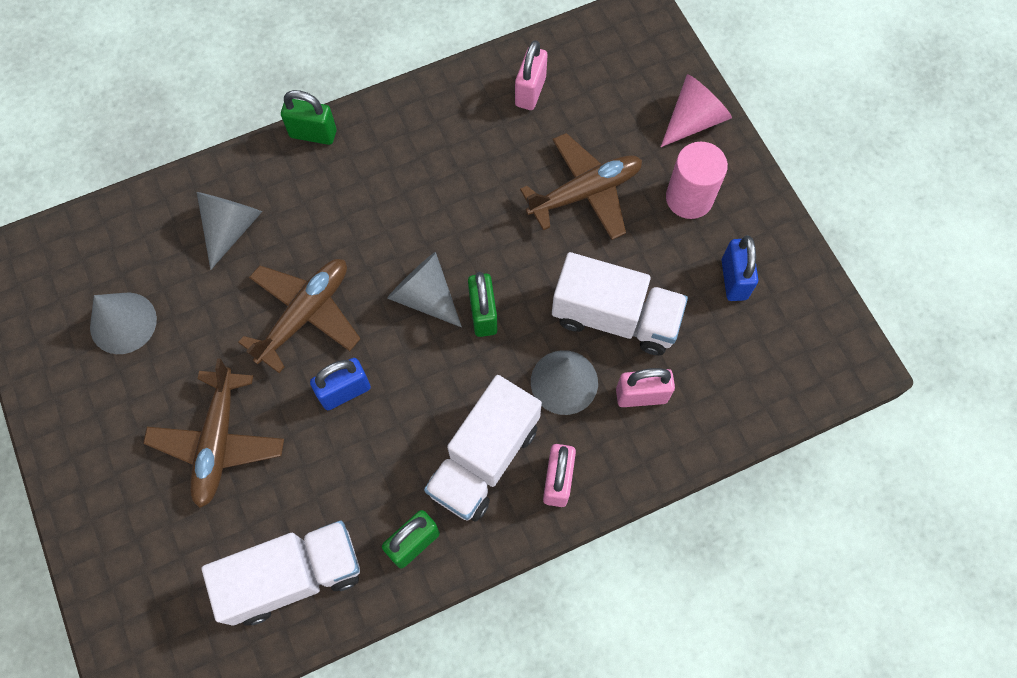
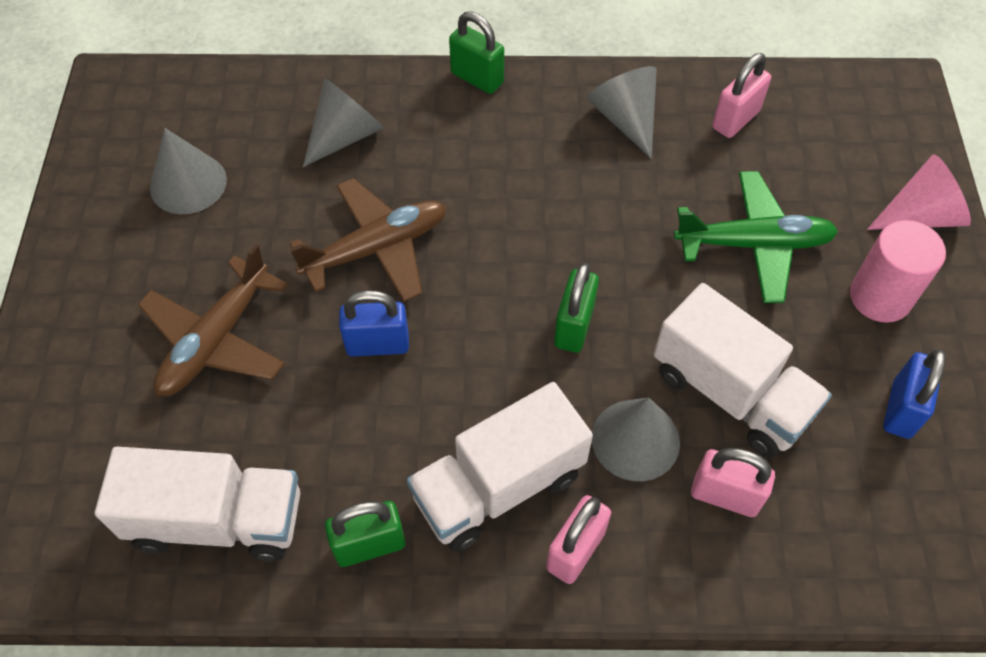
camera: 25 degrees right, 10 degrees down
grey cone [387,252,462,327] -> grey cone moved to [587,66,657,159]
brown plane [520,133,642,240] -> green plane [674,171,838,303]

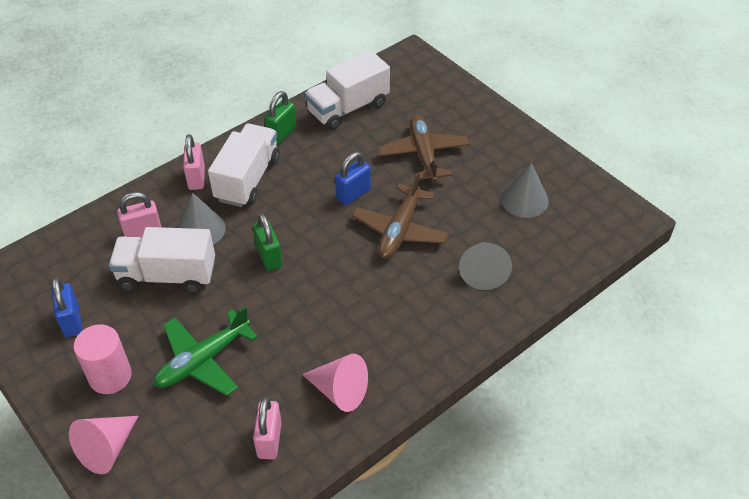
camera: 140 degrees right, 10 degrees down
green padlock [449,11,504,94] -> none
grey cone [587,66,657,159] -> pink cone [302,354,368,412]

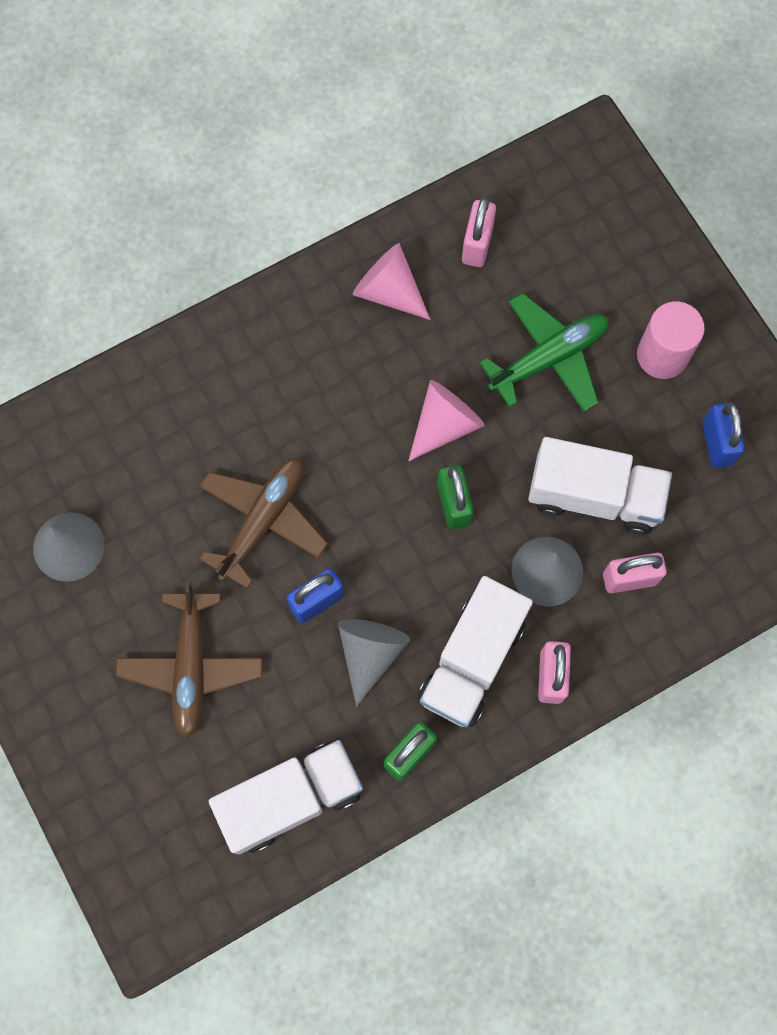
camera: 170 degrees left, 25 degrees up
pink cone [69,416,138,474] -> pink cone moved to [408,380,485,461]
grey cone [459,242,512,290] -> grey cone moved to [338,619,410,707]

